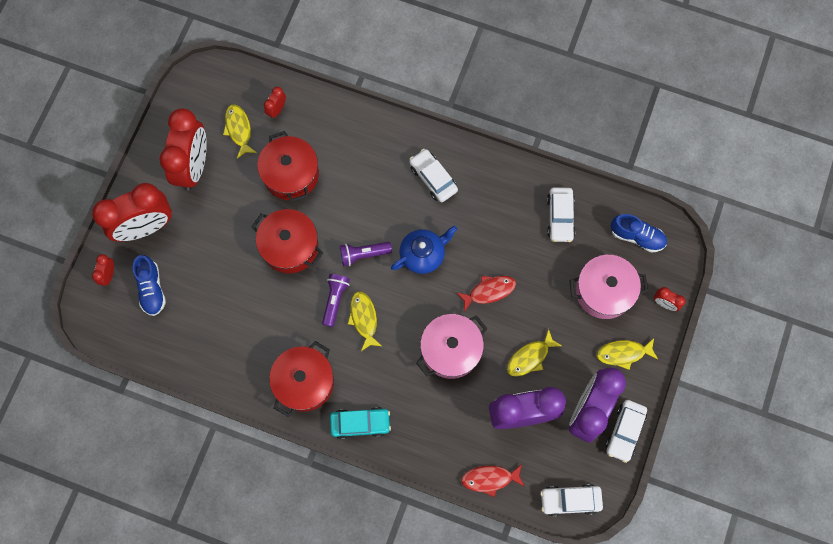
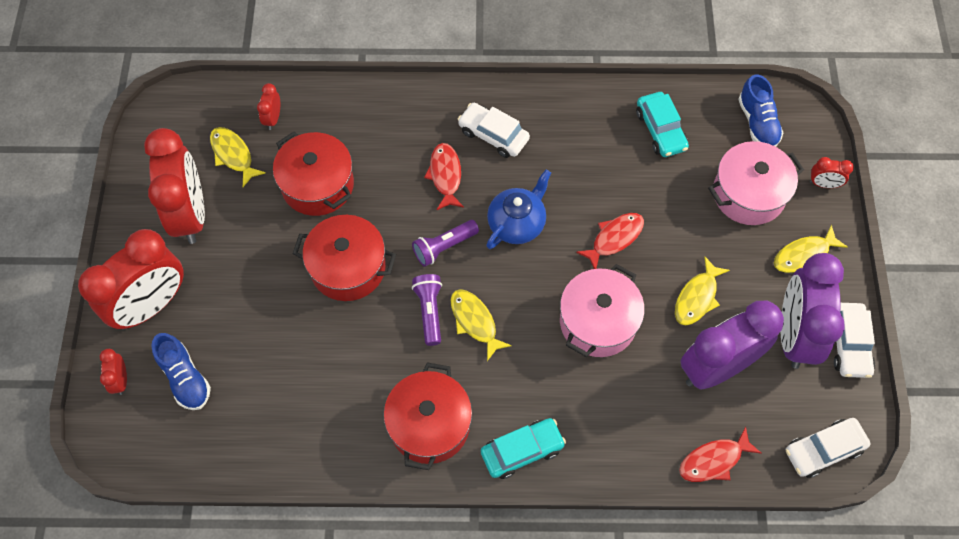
camera: 20 degrees left, 10 degrees down
white car [547,187,576,242] -> turquoise car [636,92,689,157]
blue shoe [611,214,667,253] -> blue shoe turned 75 degrees clockwise [738,74,783,147]
none -> red fish [424,143,464,210]

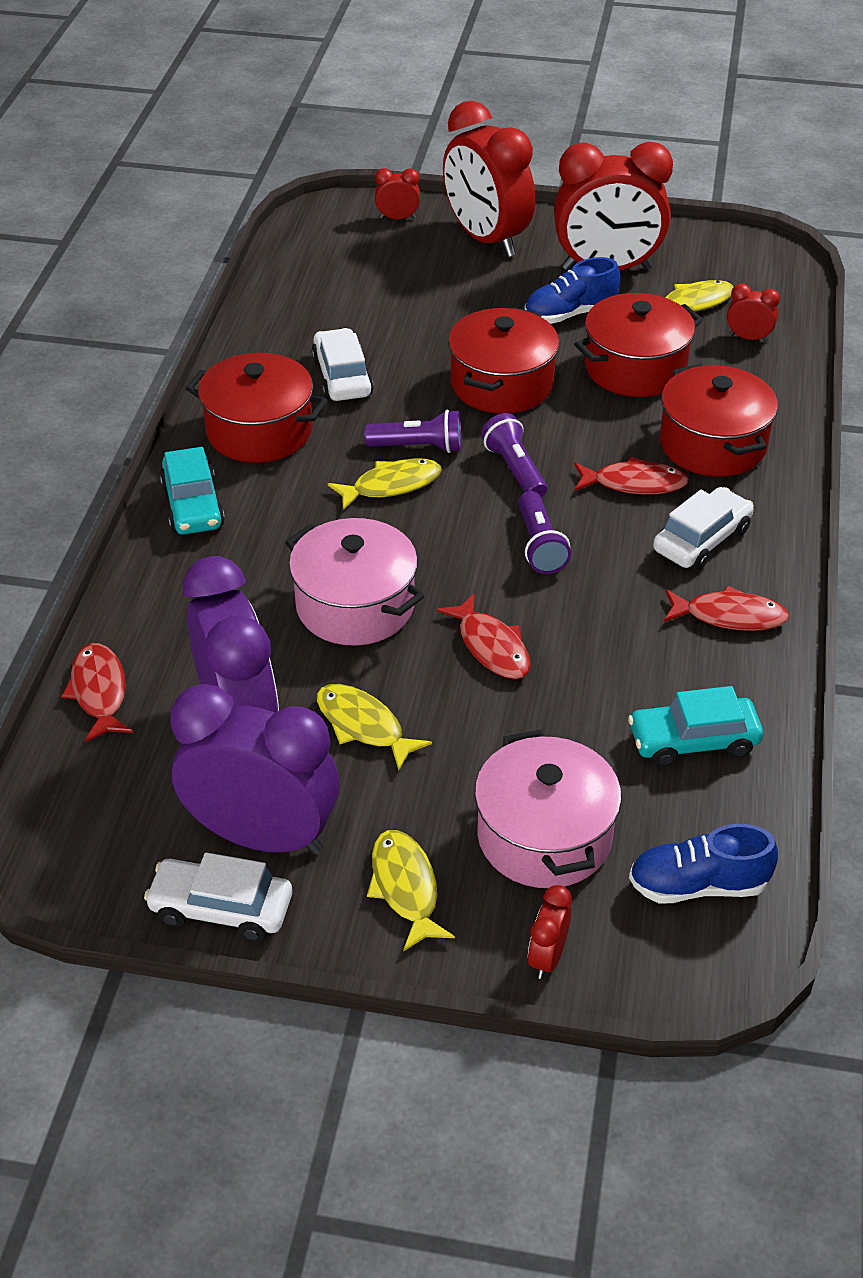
camera: 100 degrees right, 20 degrees down
blue shoe [152,333,211,410] -> blue shoe moved to [525,257,620,324]
blue teapot [486,170,551,249] -> purple flashlight [518,491,571,574]
white car [786,418,871,478] -> white car moved to [311,328,374,401]
none -> red pot [660,364,778,477]
none -> red fish [664,585,790,631]

